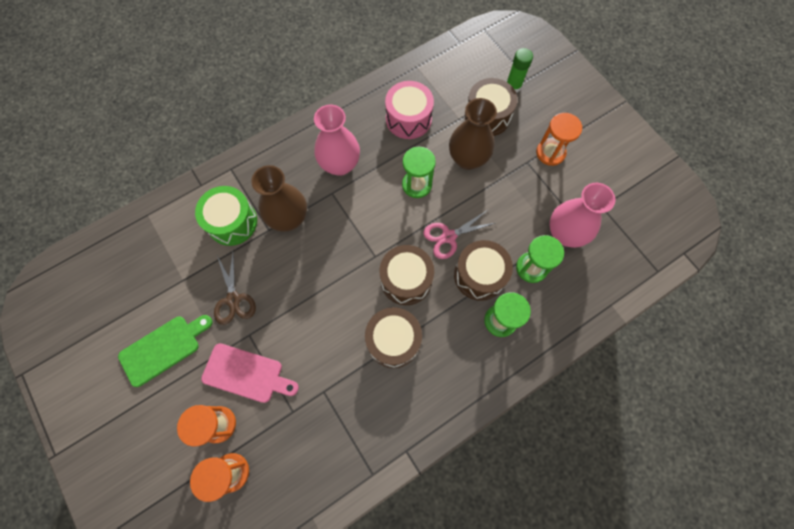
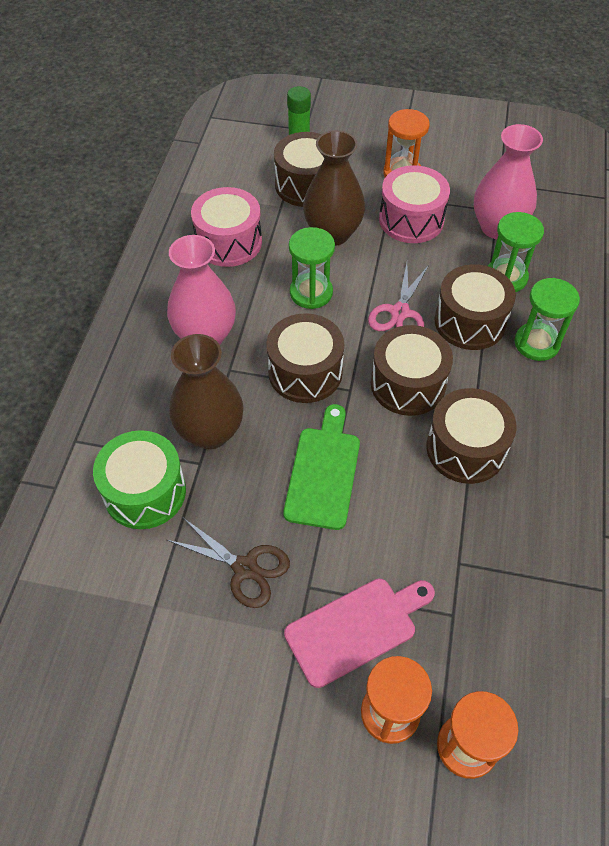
camera: 45 degrees left, 15 degrees down
green cutting board [118,315,213,387] -> green cutting board moved to [284,404,360,530]
none -> brown drum [266,313,344,403]
none -> pink drum [379,165,450,243]

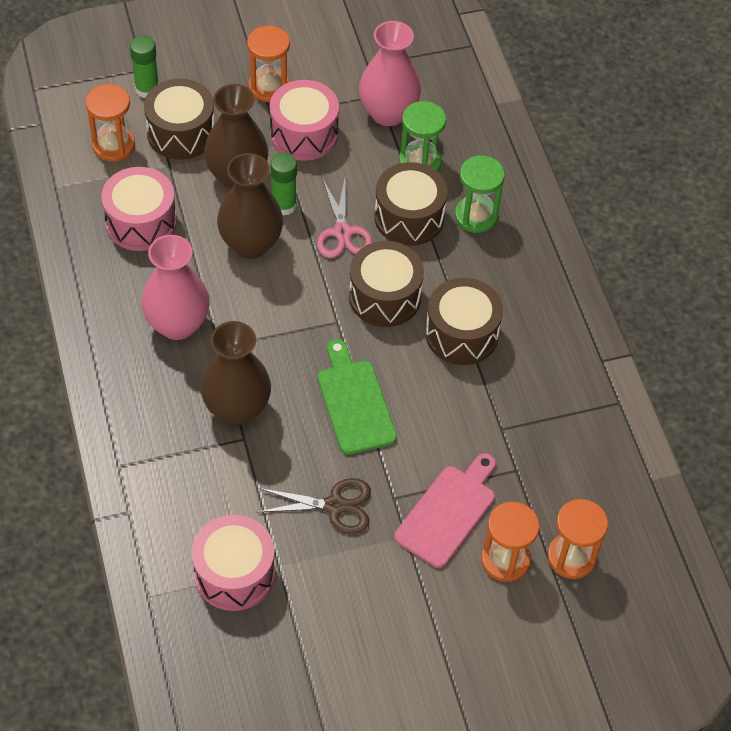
camera: 30 degrees left, 0 degrees up
green drum [93,430,186,529] -> none
brown drum [266,313,344,403] -> none
green hourglass [289,227,335,309] -> brown vase [217,153,283,259]
none -> orange hourglass [85,84,135,162]
none -> pink drum [192,515,275,611]
none -> green glue stick [270,153,297,216]

